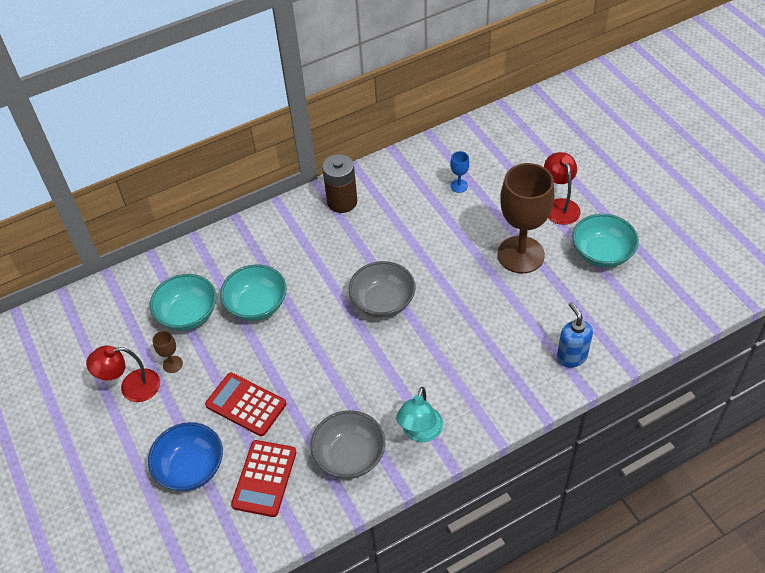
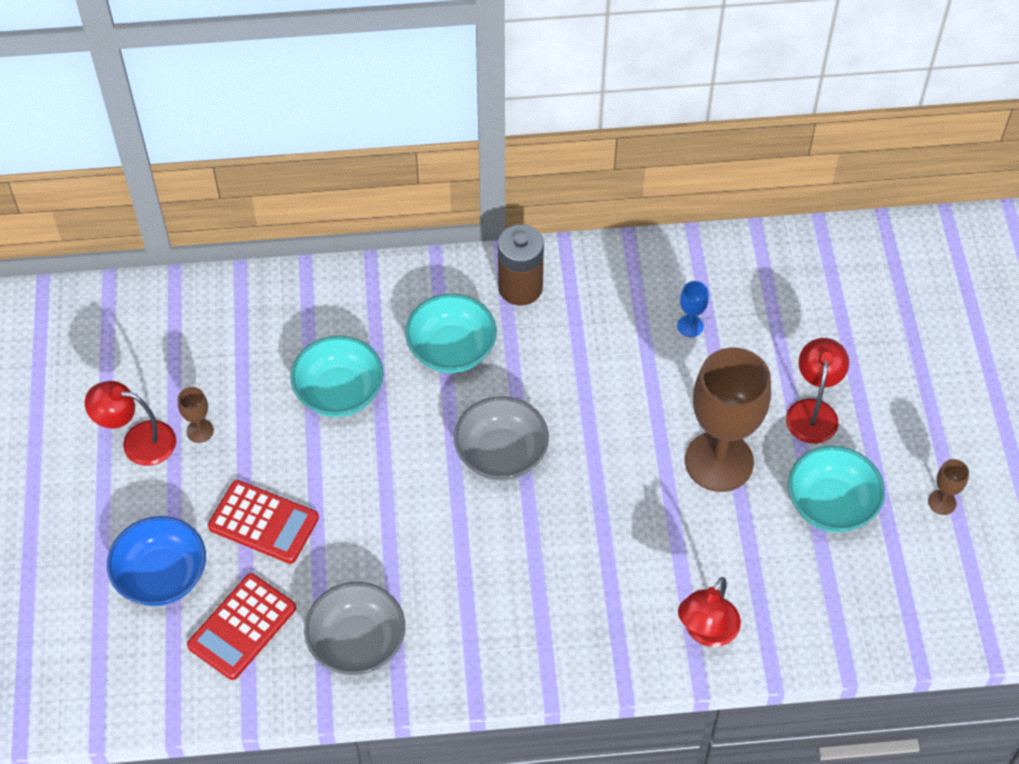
camera: 20 degrees right, 5 degrees up
turquoise bowl [150,274,217,331] -> turquoise bowl moved to [405,294,497,373]
red calculator [205,373,286,436] -> red calculator turned 150 degrees clockwise [208,480,319,564]
turquoise lamp [396,387,443,442] -> none
blue soap dispenser [557,302,593,368] -> red lamp [678,577,741,647]
none -> brown goblet [928,459,969,515]

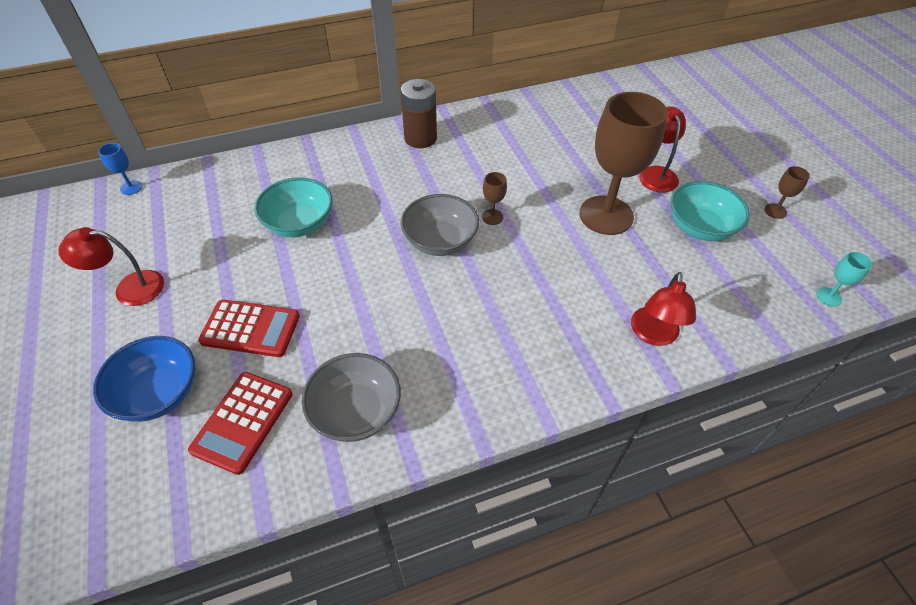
camera: 15 degrees left, 5 degrees down
brown goblet [178,387,214,443] -> brown goblet moved to [482,172,507,225]
turquoise bowl [405,294,497,373] -> none
blue goblet [677,281,709,337] -> blue goblet moved to [98,143,142,195]
none -> turquoise goblet [816,252,872,307]

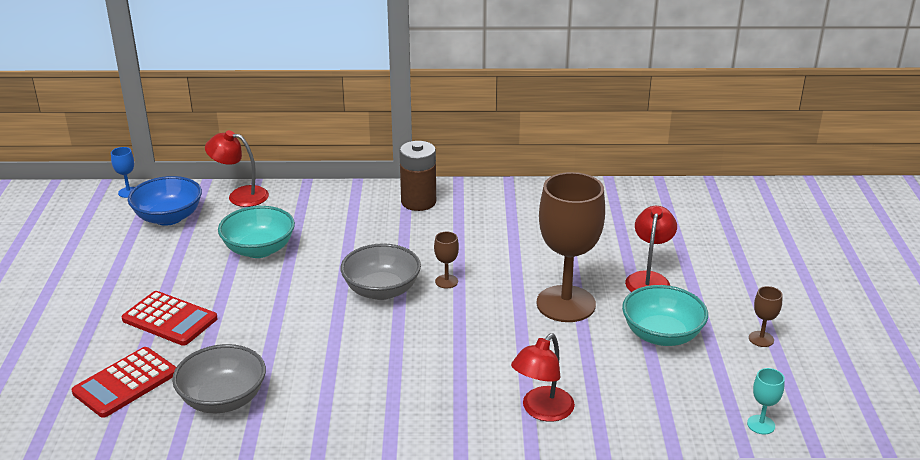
camera: 20 degrees right, 20 degrees down
red lamp [58,227,164,306] -> red lamp moved to [205,130,269,207]
blue bowl [93,336,195,422] -> blue bowl moved to [128,176,202,226]

